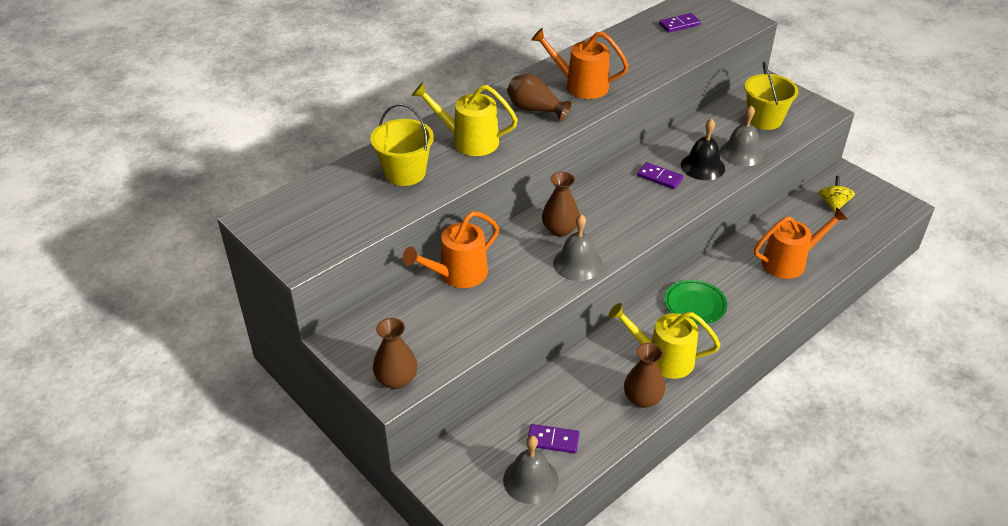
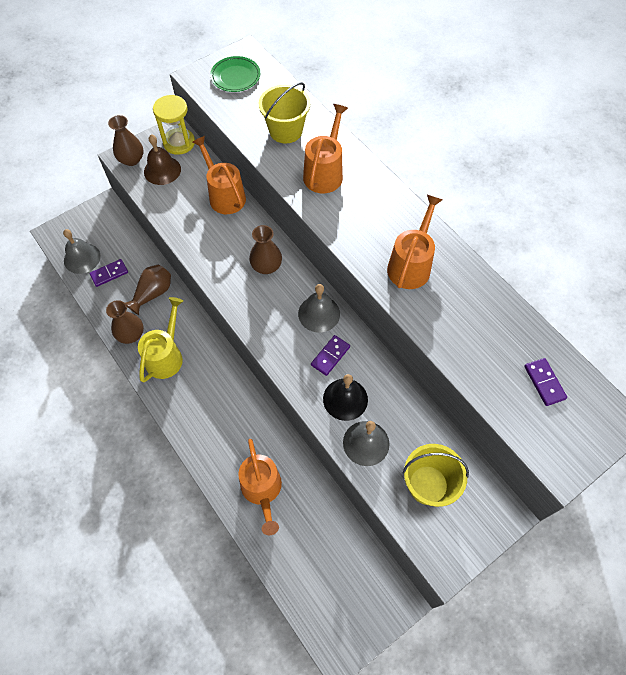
camera: 95 degrees right, 20 degrees up
yellow watering can [412,82,518,156] -> orange watering can [303,104,348,193]
brown vase [507,74,572,121] -> brown vase moved to [125,264,171,315]
purple domino [528,424,579,453] -> purple domino turned 45 degrees clockwise [90,259,128,287]
grey bell [553,214,603,281] -> grey bell moved to [298,284,340,332]
green plate [665,280,727,325] -> green plate moved to [210,56,260,92]
yellow spinning top [819,176,855,212] -> none
none -> brown bell [144,134,181,185]
none -> yellow hourglass [153,95,195,155]

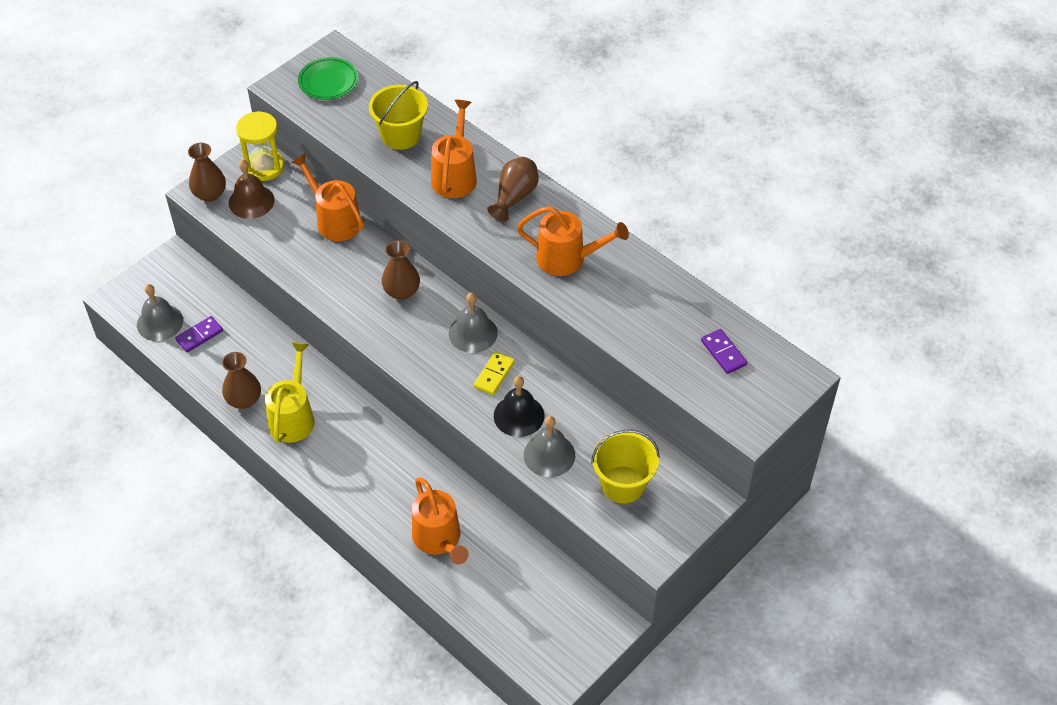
camera: 10 degrees left, 10 degrees down
brown vase [125,264,171,315] -> brown vase moved to [487,157,539,222]
purple domino [311,335,350,376] -> yellow domino [473,352,515,395]
orange watering can [387,195,442,289] -> orange watering can turned 90 degrees clockwise [517,206,629,276]

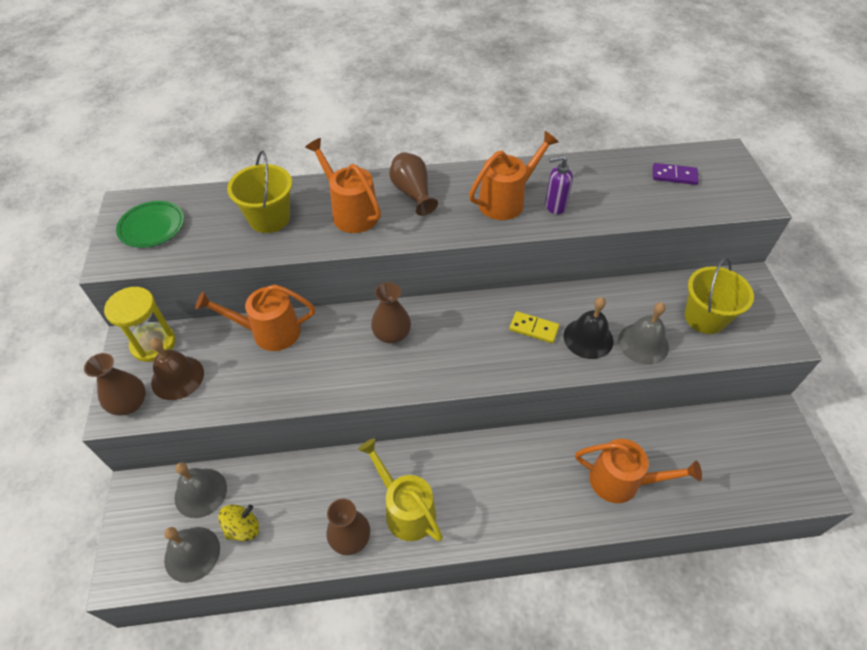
camera: 50 degrees left, 0 degrees up
purple domino [175,316,223,352] -> yellow spinning top [218,504,259,541]
grey bell [449,292,498,353] -> grey bell moved to [174,462,227,518]
yellow domino [473,352,515,395] -> yellow domino turned 45 degrees counterclockwise [509,311,559,343]
none -> purple soap dispenser [545,155,573,214]

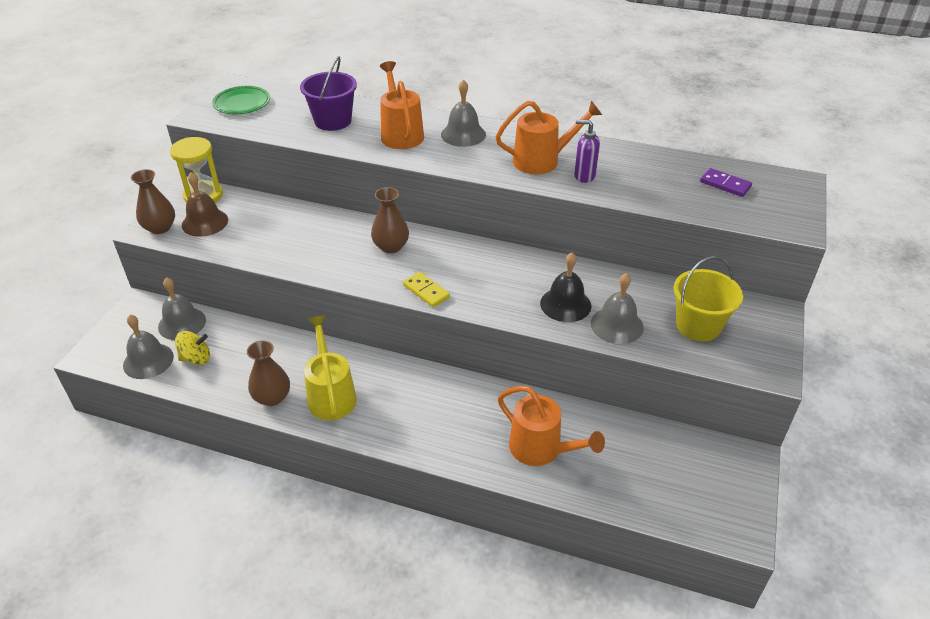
camera: 25 degrees right, 10 degrees down
orange watering can [195,285,315,351] -> none
yellow bucket [227,151,292,233] -> purple bucket [300,56,357,131]
brown vase [389,152,438,216] -> grey bell [441,80,486,147]
yellow domino [509,311,559,343] -> yellow domino moved to [403,272,450,307]

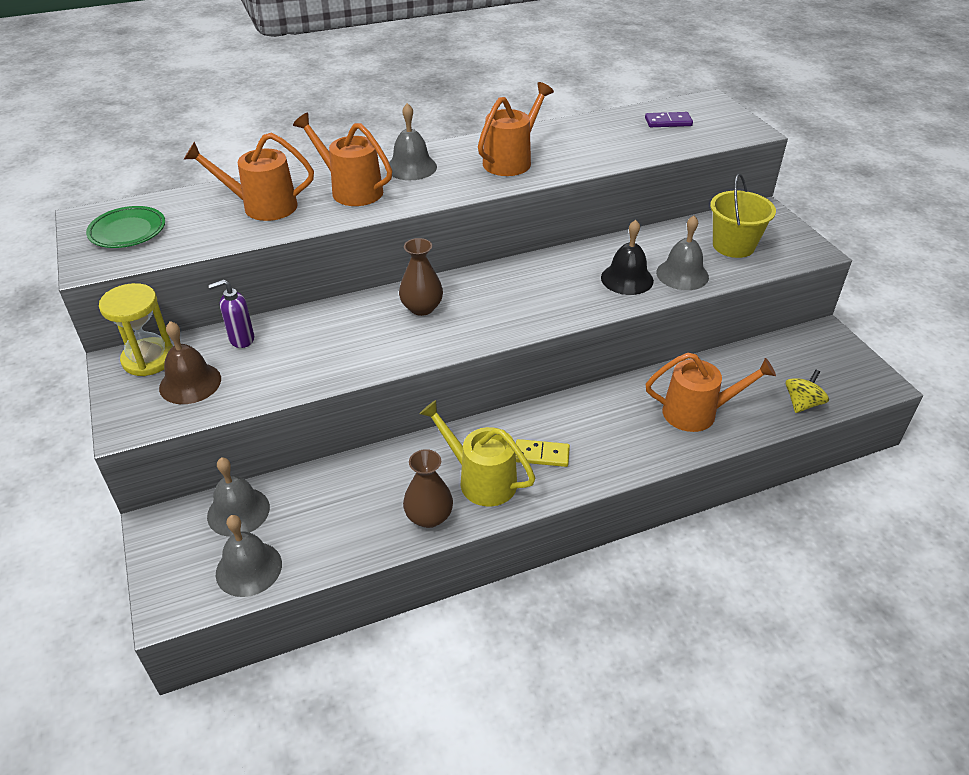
camera: 40 degrees left, 0 degrees up
brown vase [131,169,175,234] -> none
yellow spinning top [175,331,210,365] -> yellow spinning top moved to [786,369,829,413]
purple bucket [300,56,357,131] -> orange watering can [184,133,314,221]
yellow domino [403,272,450,307] -> yellow domino moved to [516,439,570,467]
purple soap dispenser [574,120,600,183] -> purple soap dispenser moved to [208,280,254,348]

